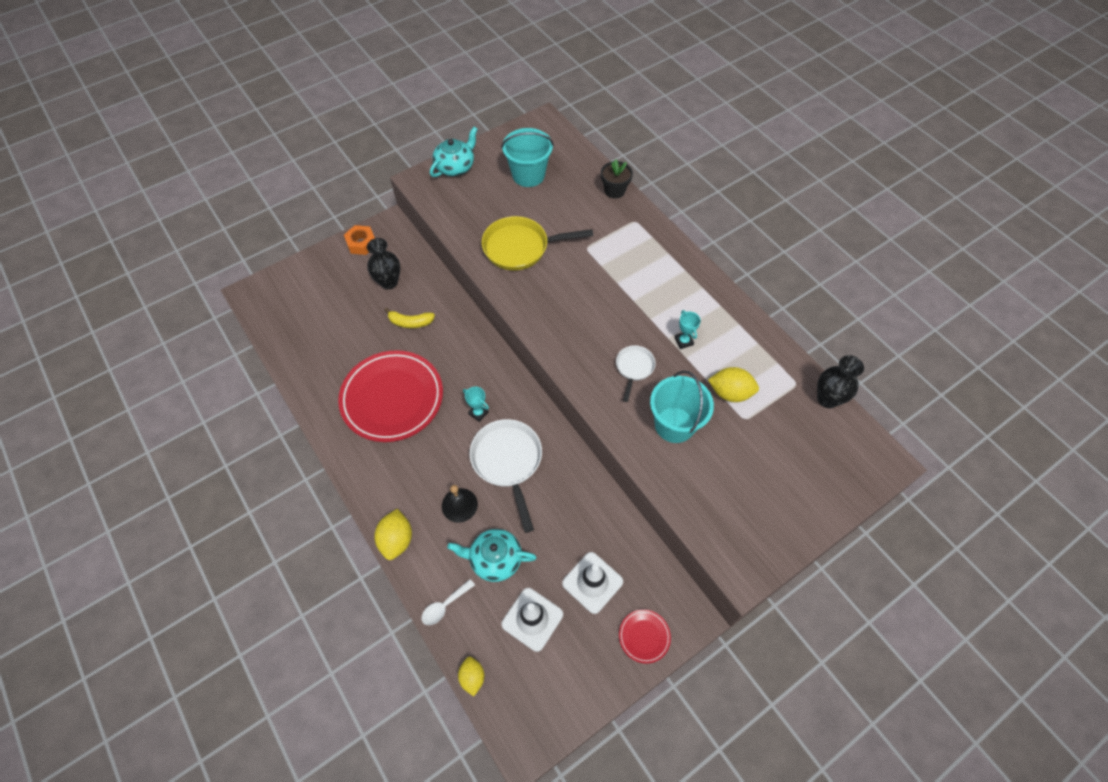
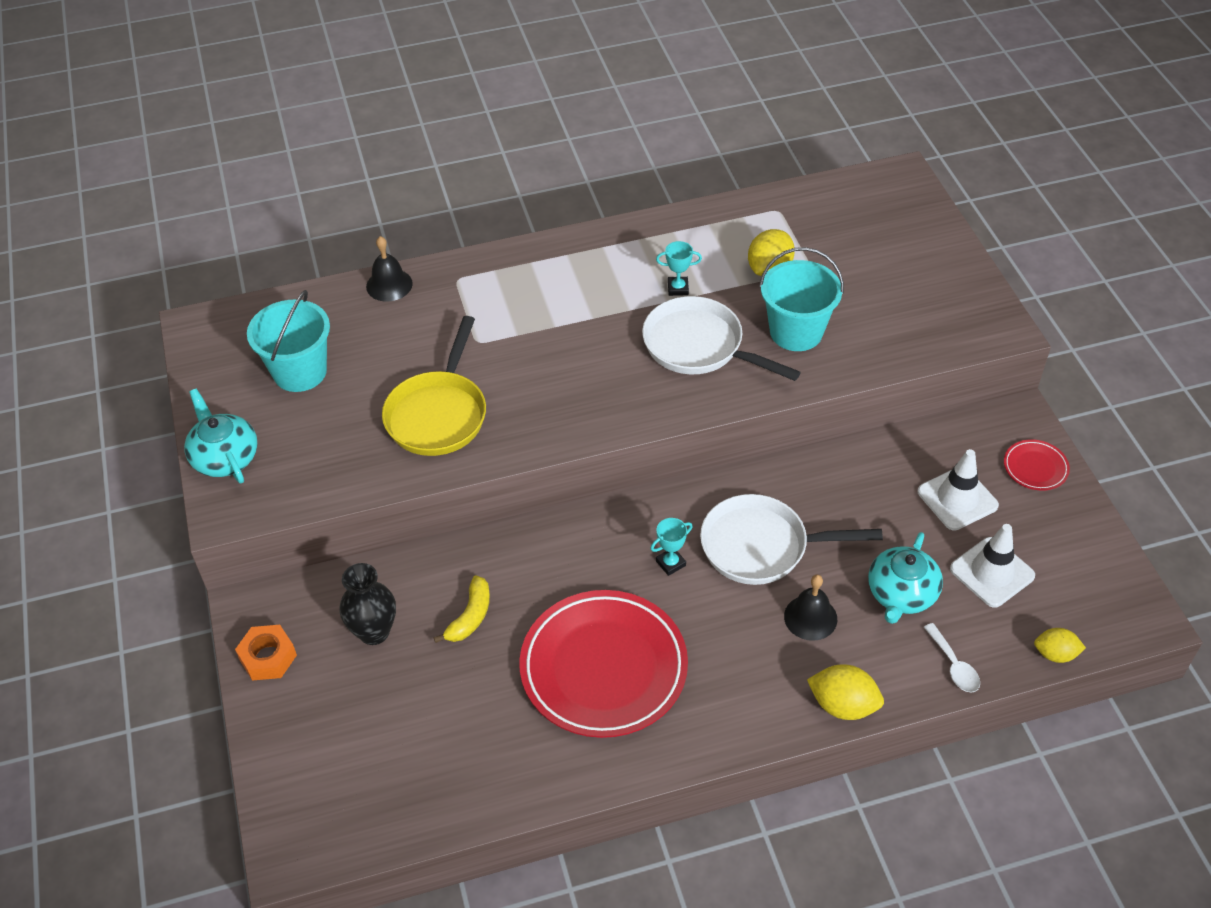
camera: 70 degrees left, 10 degrees down
black flower pot [601,159,633,199] -> black bell [366,236,413,302]
white pan [616,345,656,402] -> white pan [642,296,801,381], size x1.83
black vase [817,355,864,408] -> none

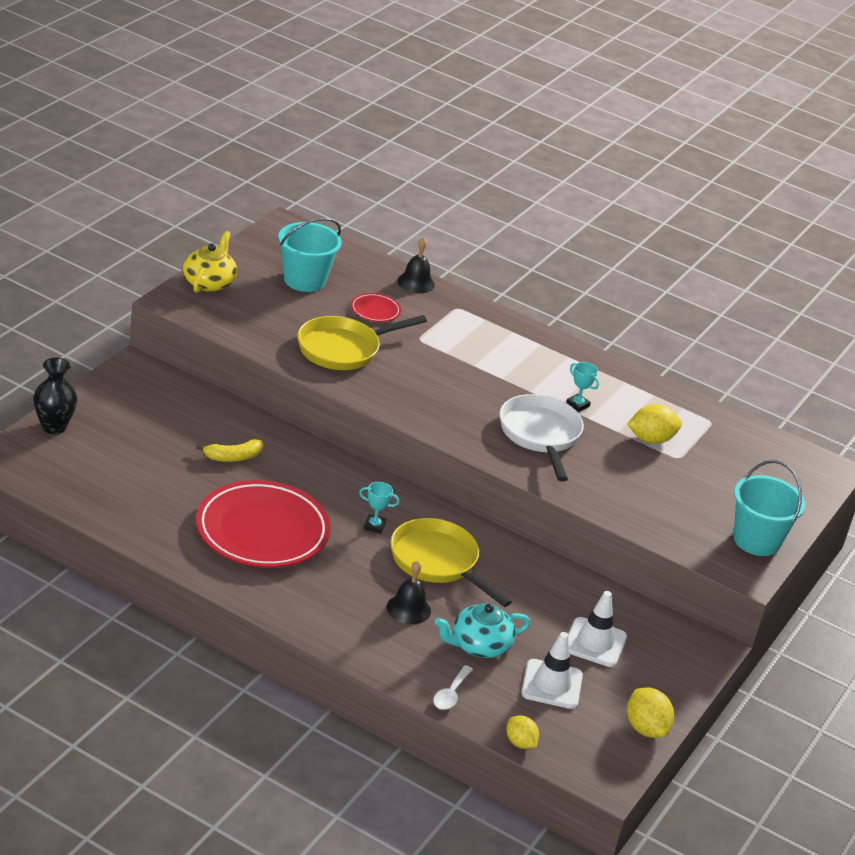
camera: 40 degrees right, 15 degrees down
turquoise teapot [184,389,258,483] -> yellow teapot [183,231,237,293]
orange nut [235,625,297,681] -> none
black vase [339,563,396,645] -> black vase moved to [33,358,77,434]
white pan [700,494,883,585] -> yellow pan [390,518,512,607]
turquoise bucket [759,247,844,351] -> turquoise bucket moved to [734,460,806,556]
yellow lemon [807,664,884,720] -> yellow lemon moved to [627,688,674,738]
red plate [1004,439,1070,491] -> red plate moved to [351,293,401,322]

